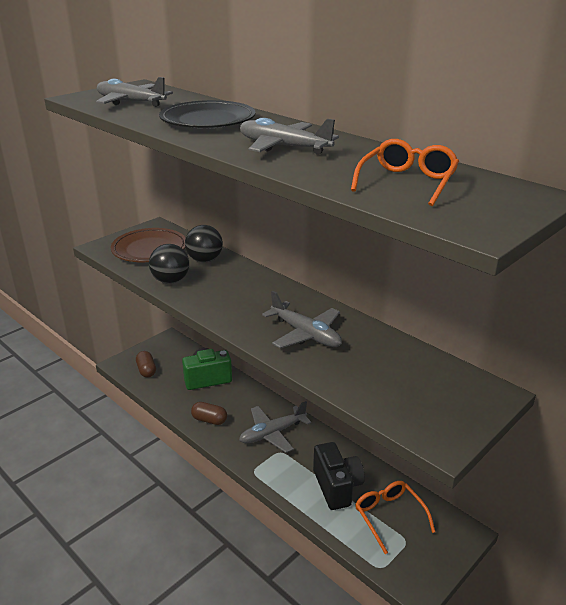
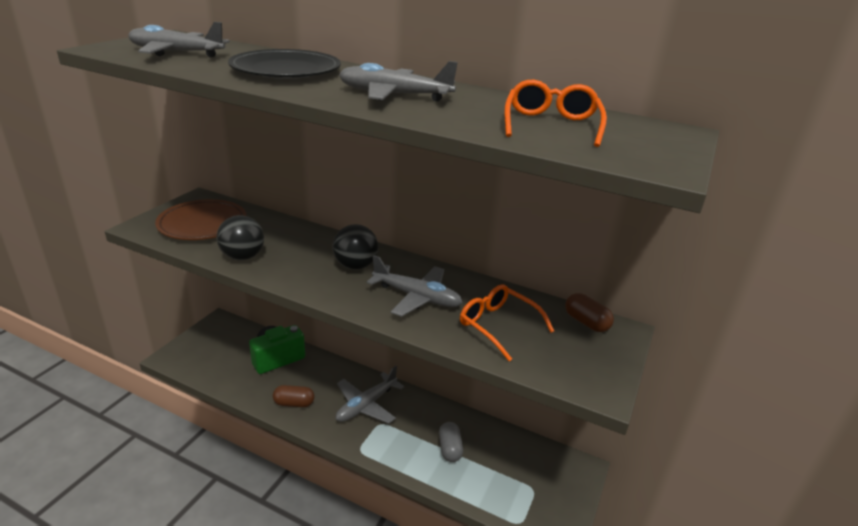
camera: 20 degrees left, 0 degrees up
brown capsule [136,351,156,378] -> brown capsule moved to [565,293,614,332]
black ball [185,225,223,263] -> black ball moved to [332,224,378,270]
black camera [313,442,365,510] -> grey capsule [439,422,463,462]
orange glasses [355,481,435,554] -> orange glasses moved to [460,285,554,361]

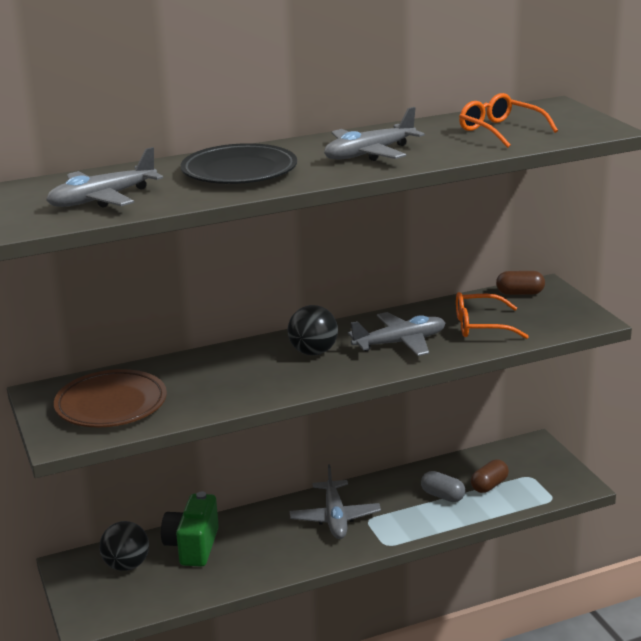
camera: 45 degrees left, 5 degrees down
black ball [216,215,264,260] -> black ball moved to [99,521,149,571]
brown capsule [273,385,314,407] -> brown capsule moved to [471,459,509,493]

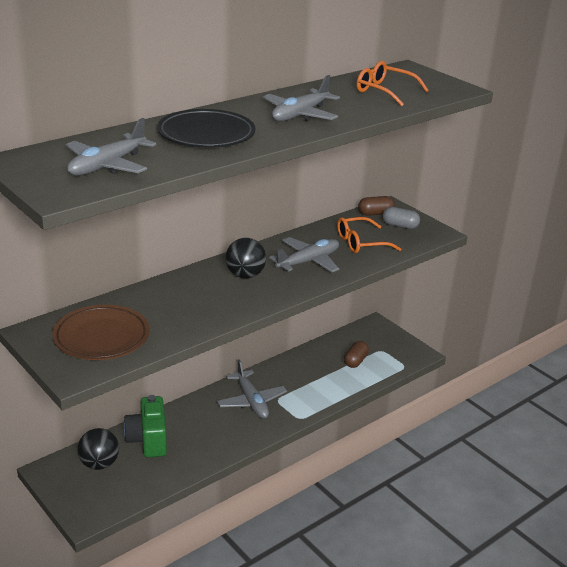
camera: 20 degrees left, 5 degrees up
grey capsule [421,471,465,502] -> grey capsule moved to [382,207,420,229]

